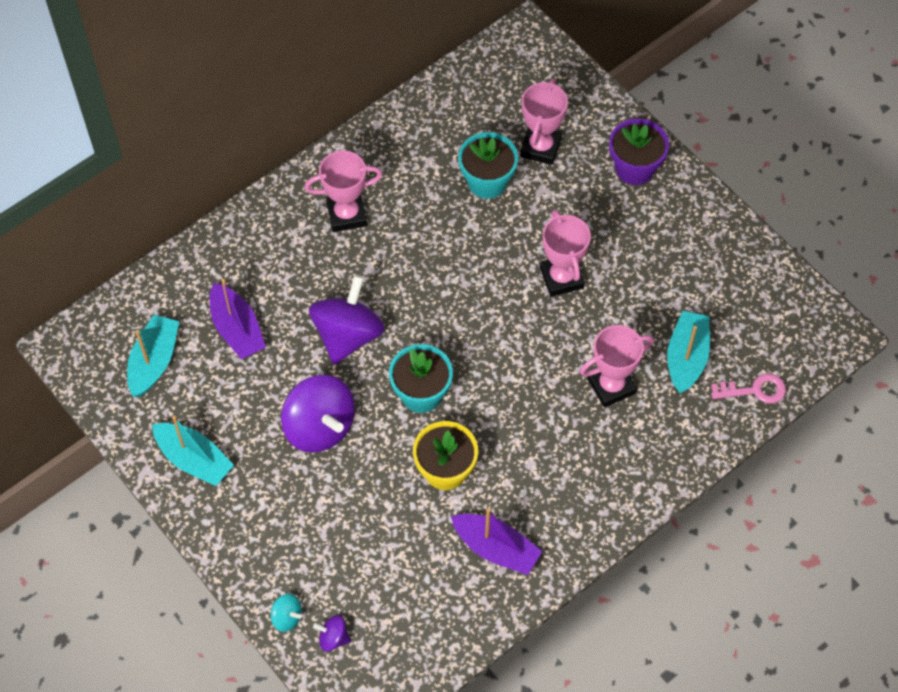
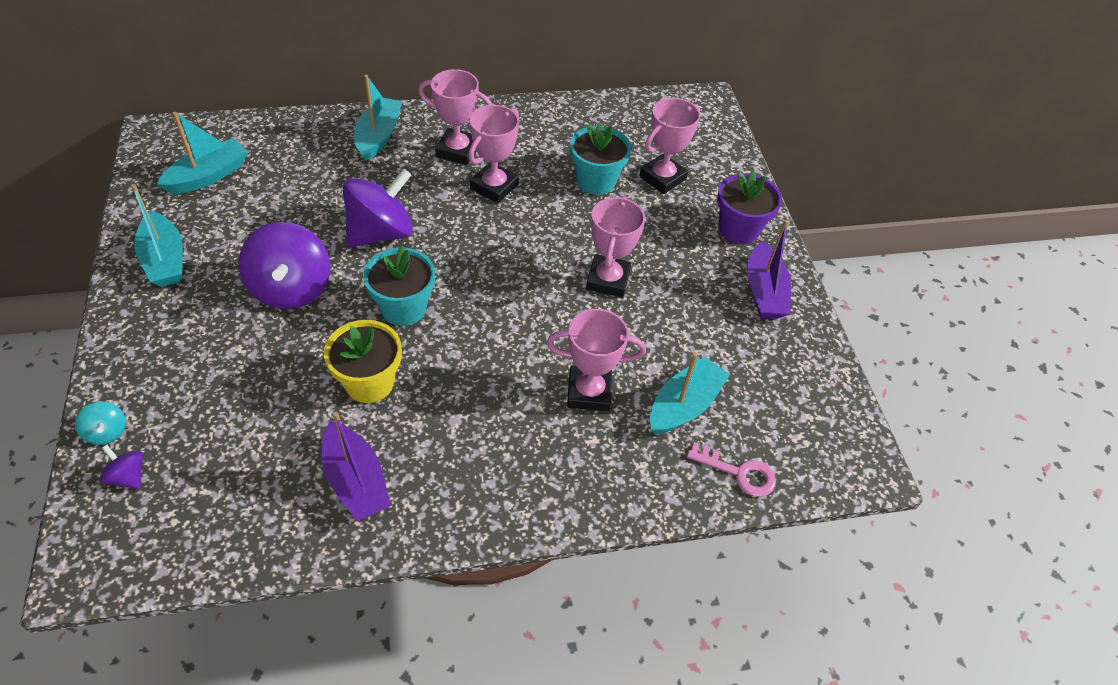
camera: 25 degrees right, 10 degrees down
purple boat [210,279,266,359] -> purple boat moved to [747,220,791,319]
none -> turquoise boat [354,75,402,161]
none -> pink trophy [468,105,519,203]

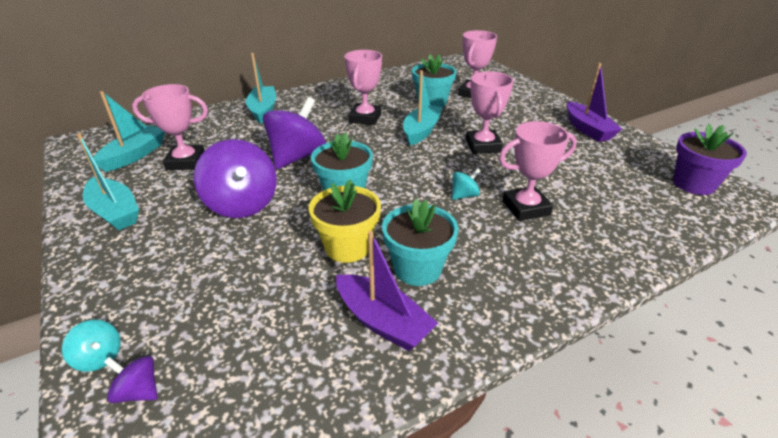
camera: 15 degrees left, 15 degrees down
pink trophy [418,69,492,165] -> pink trophy moved to [132,84,208,170]
turquoise boat [650,353,730,434] -> turquoise boat moved to [403,70,443,146]
pink key [687,442,776,497] -> none
purple flower pot [717,171,782,244] -> purple flower pot moved to [673,124,747,195]
none -> turquoise flower pot [382,199,458,286]
none -> turquoise spinning top [452,168,480,200]

